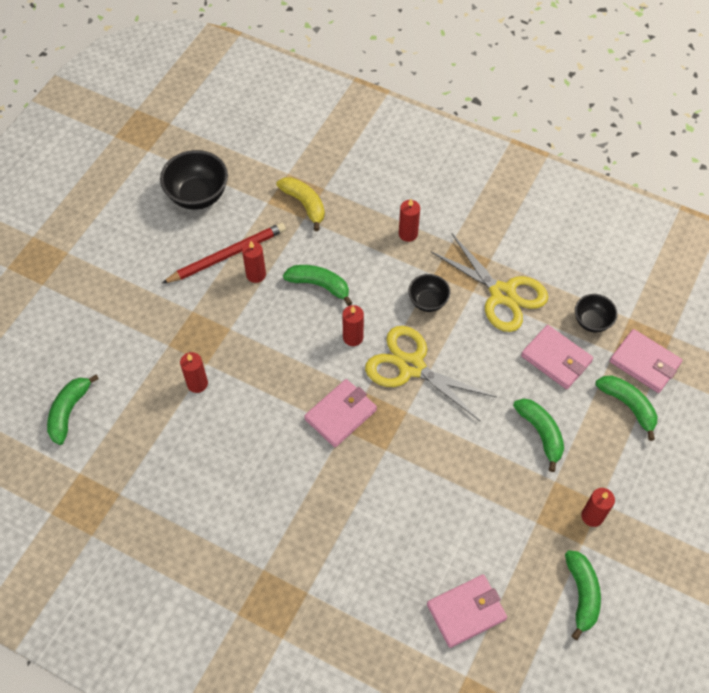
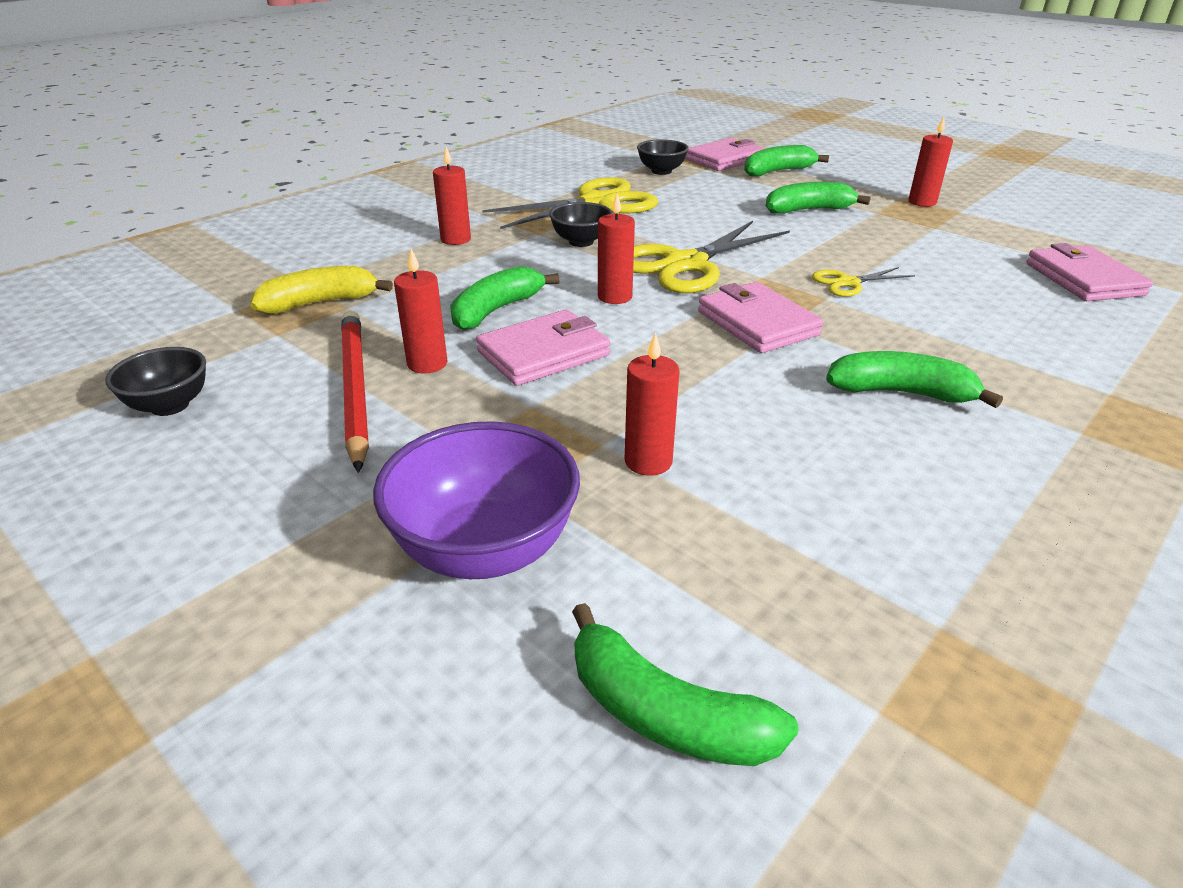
camera: 75 degrees left, 25 degrees down
black bowl [160,150,228,210] -> black bowl [105,347,206,416], size x0.59
pink wallet [521,325,593,389] -> pink wallet moved to [476,309,610,386]
green banana [565,550,601,640] -> green banana moved to [826,351,1003,408]
none -> purple bowl [373,421,580,579]
none -> yellow scissors [812,267,915,297]

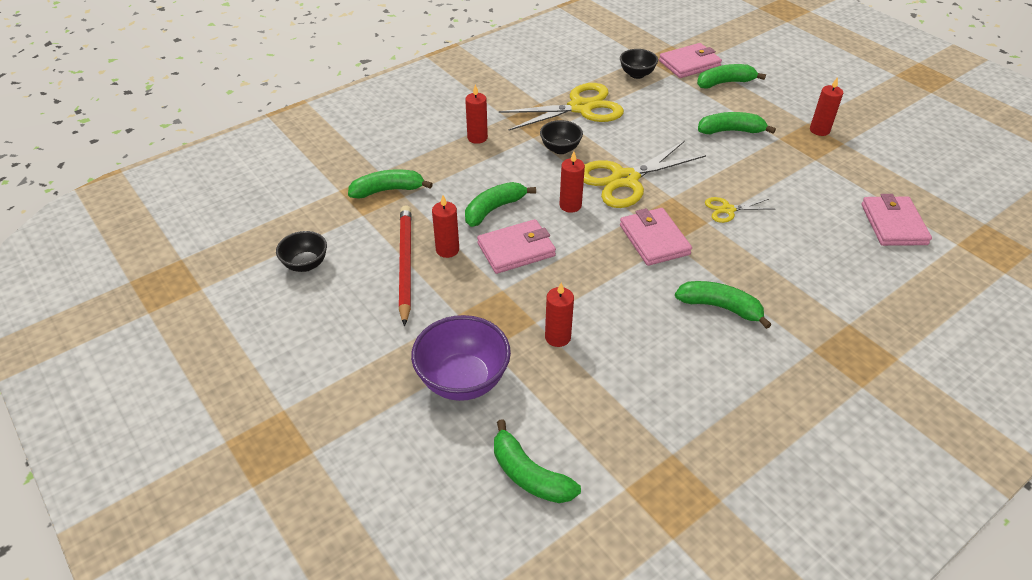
camera: 10 degrees right, 10 degrees up
yellow banana [250,266,393,313] -> green banana [348,169,433,199]

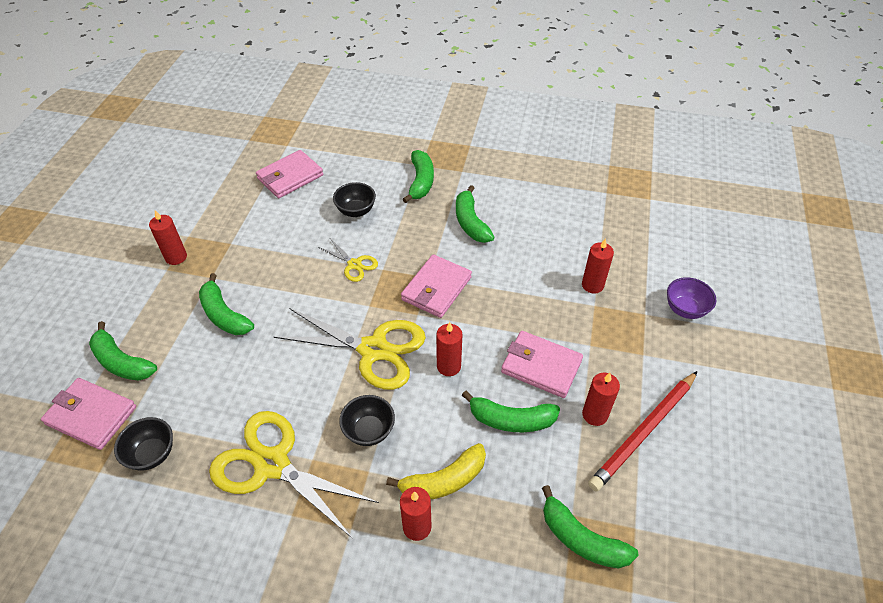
camera: 130 degrees left, 5 degrees up
black bowl [276,231,327,272] -> black bowl moved to [333,182,376,217]
purple bowl [411,315,511,401] -> purple bowl [667,277,716,319], size x0.59
green banana [494,419,581,503] -> green banana moved to [403,150,434,203]
none -> yellow banana [386,443,486,500]

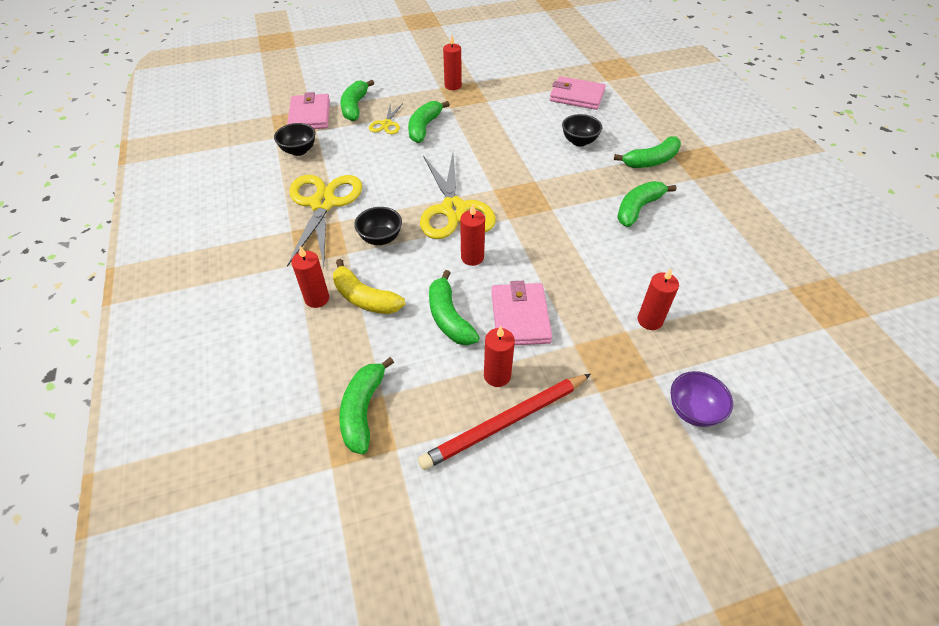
camera: 60 degrees right, 0 degrees up
yellow scissors [318,238,378,282] -> yellow scissors moved to [369,102,403,134]
pink wallet [401,254,472,318] -> none
red pencil [588,371,698,492] -> red pencil turned 45 degrees counterclockwise [418,374,591,470]

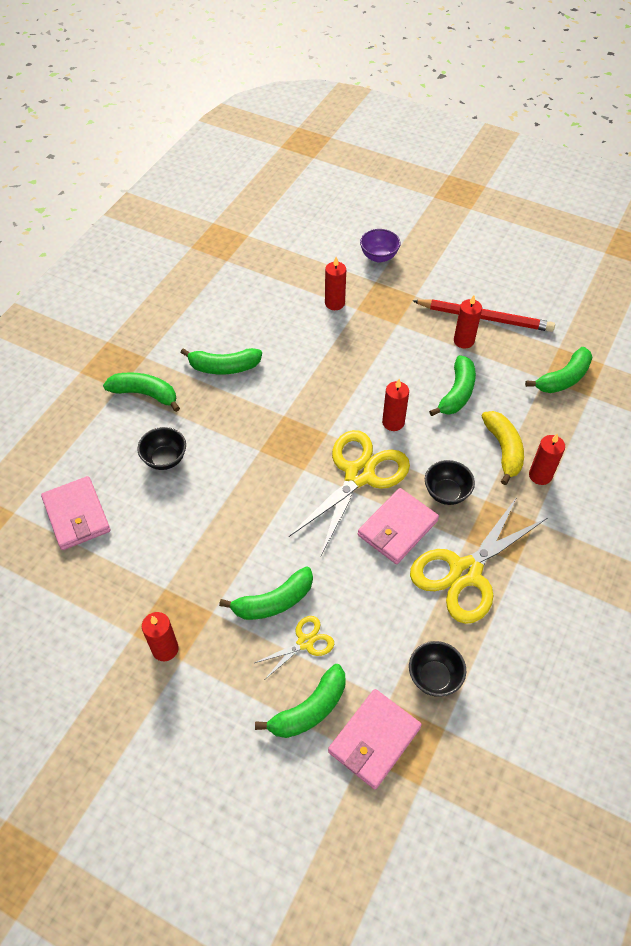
camera: 135 degrees left, 5 degrees up
pink wallet [491,281,552,345] -> pink wallet moved to [358,488,439,564]

